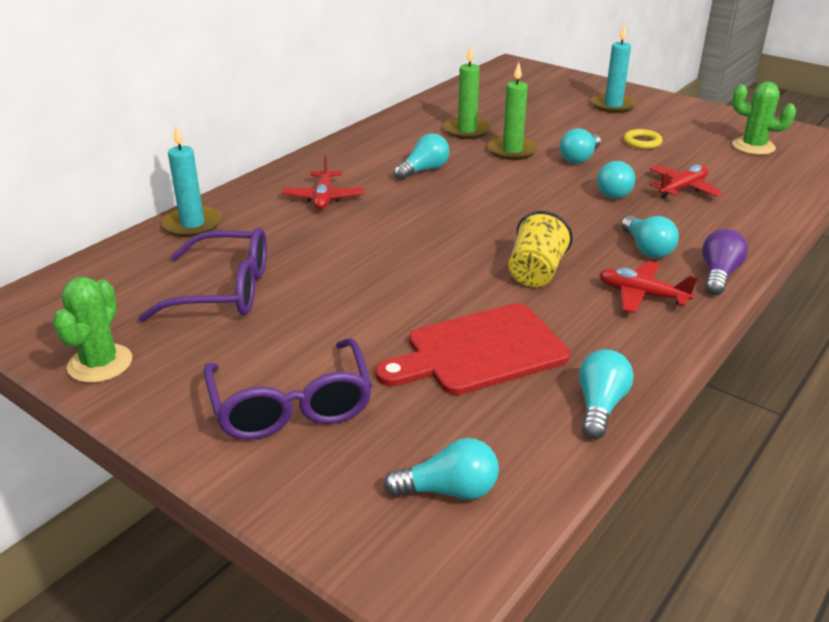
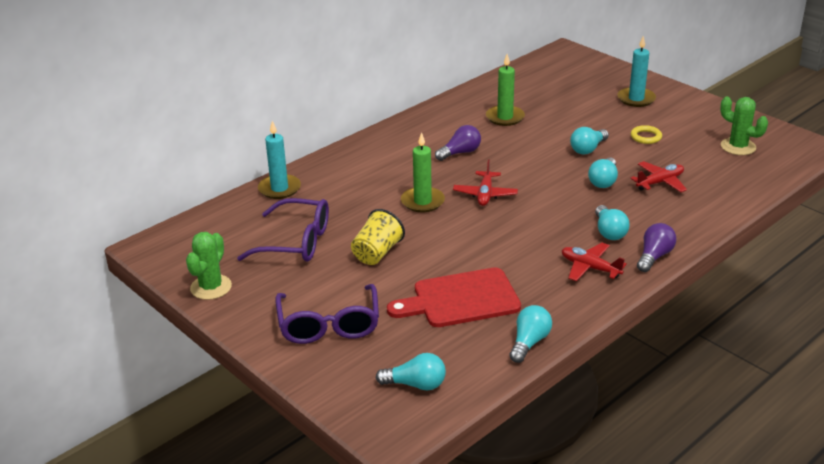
camera: 10 degrees right, 0 degrees up
red plane [282,155,364,210] -> red plane moved to [453,159,518,206]
turquoise light bulb [394,133,450,180] -> purple light bulb [435,125,481,161]
green candle [488,62,538,160] -> green candle moved to [401,132,445,212]
yellow cup [508,211,573,287] -> yellow cup moved to [351,209,405,265]

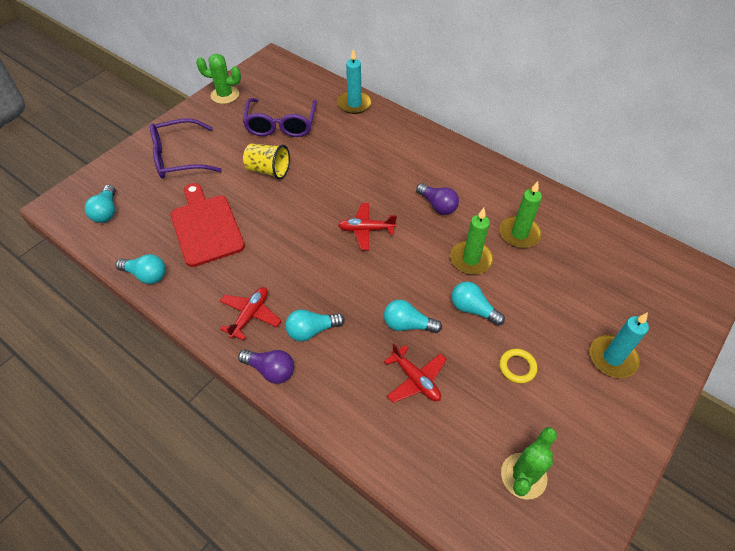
camera: 80 degrees right, 20 degrees up
green candle [401,132,445,212] -> green candle moved to [450,208,493,275]

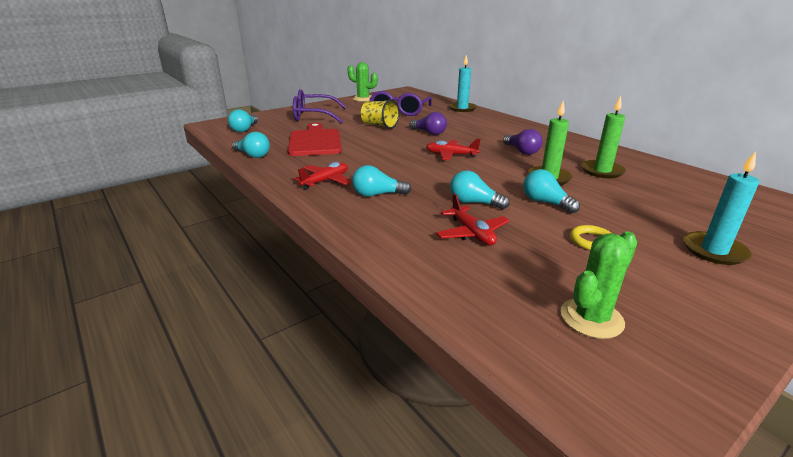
camera: 15 degrees right, 25 degrees down
purple light bulb [238,350,294,384] -> purple light bulb moved to [409,112,447,135]

